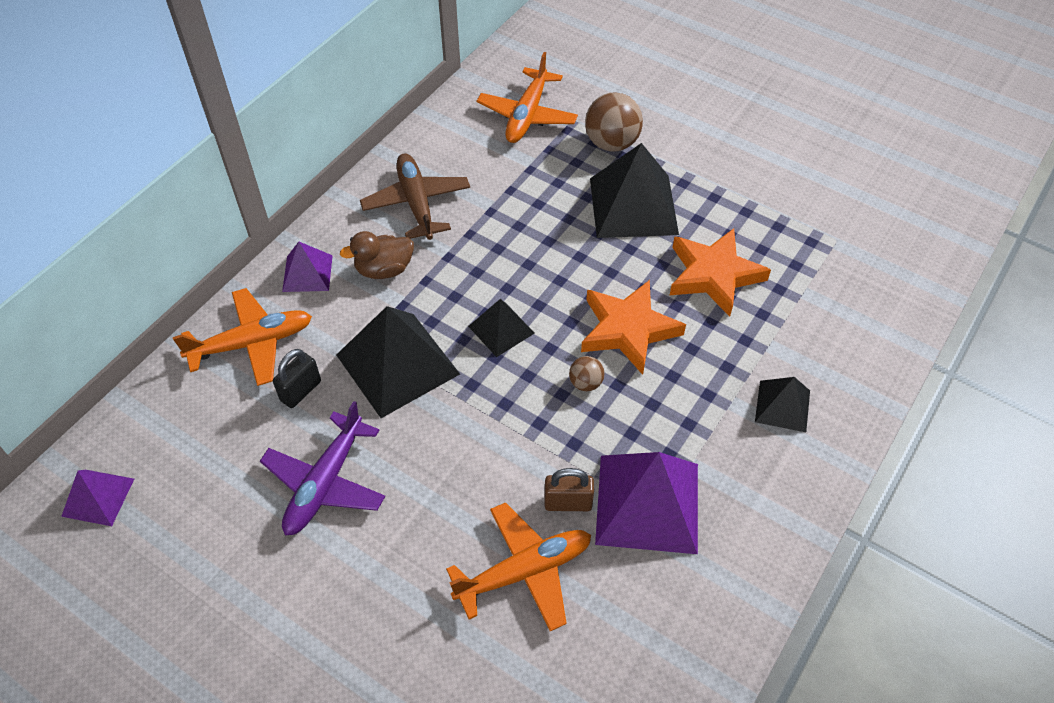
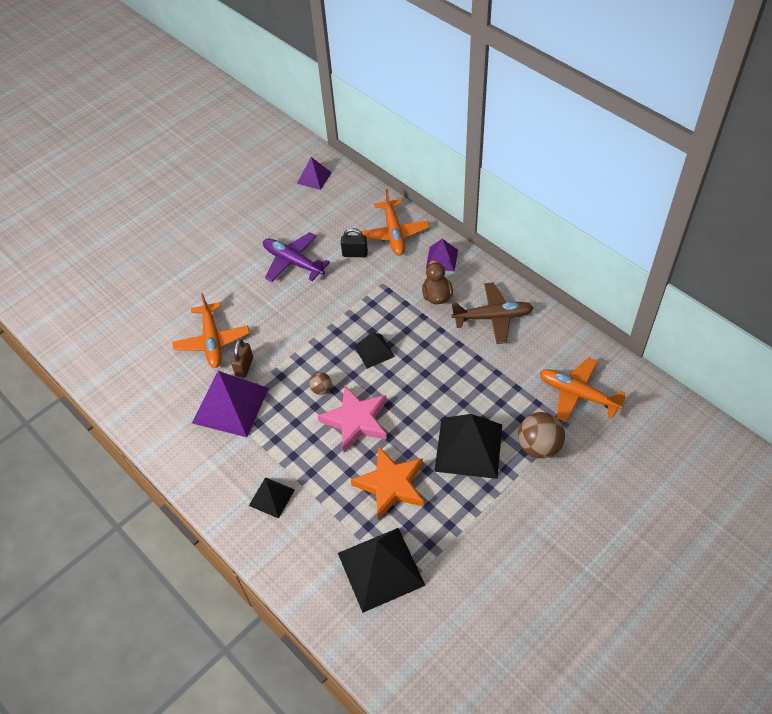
camera: 105 degrees right, 0 degrees up
black padlock [273,349,321,408] -> black padlock turned 45 degrees counterclockwise [341,228,368,257]
black pyramid [336,306,460,418] -> black pyramid moved to [338,528,426,613]
orange star [581,280,686,375] -> pink star [318,385,387,452]

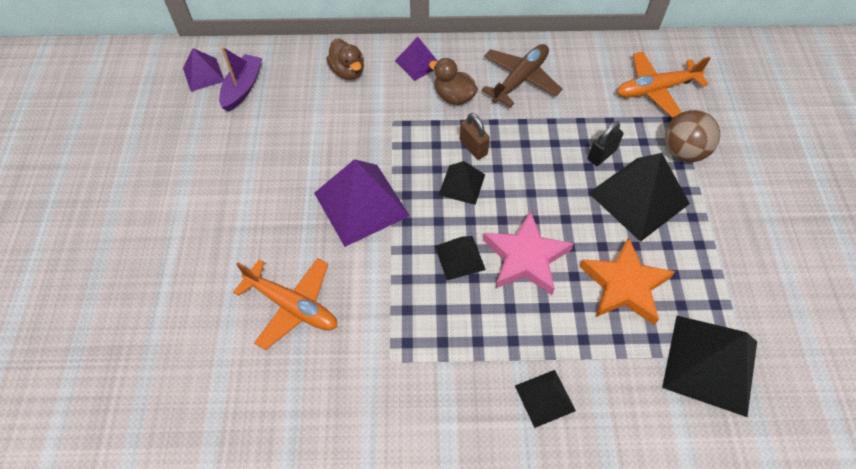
camera: 50 degrees left, 5 degrees up
purple pyramid [192,371,269,437] -> purple pyramid moved to [314,159,410,247]
brown padlock [231,339,253,378] -> brown padlock moved to [460,113,490,159]
purple plane [263,232,330,282] -> none
brown ball [309,372,332,395] -> black pyramid [435,236,486,280]
black padlock [341,228,368,257] -> black padlock moved to [588,121,623,166]
orange plane [361,189,430,256] -> brown duck [326,39,364,80]
none -> purple boat [219,47,262,112]

